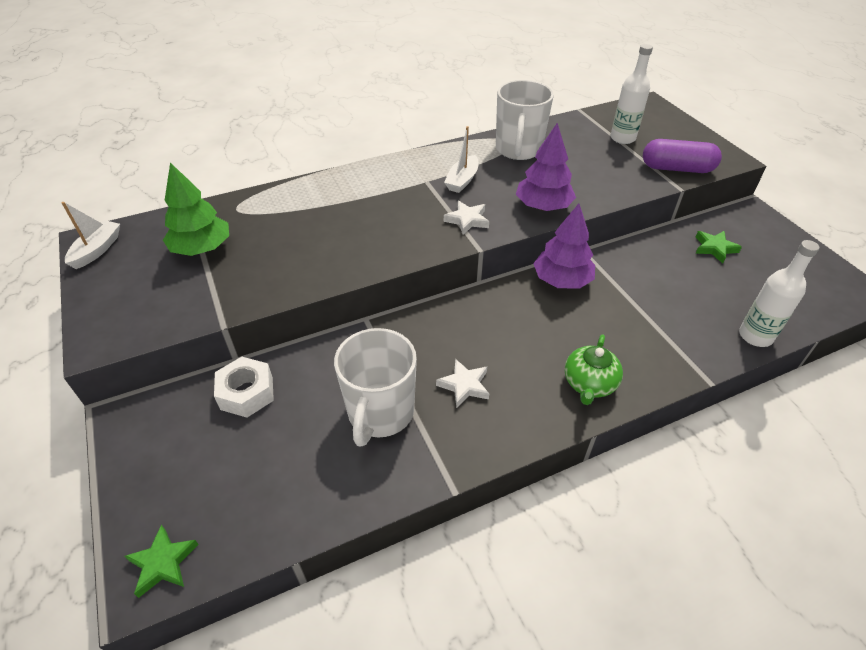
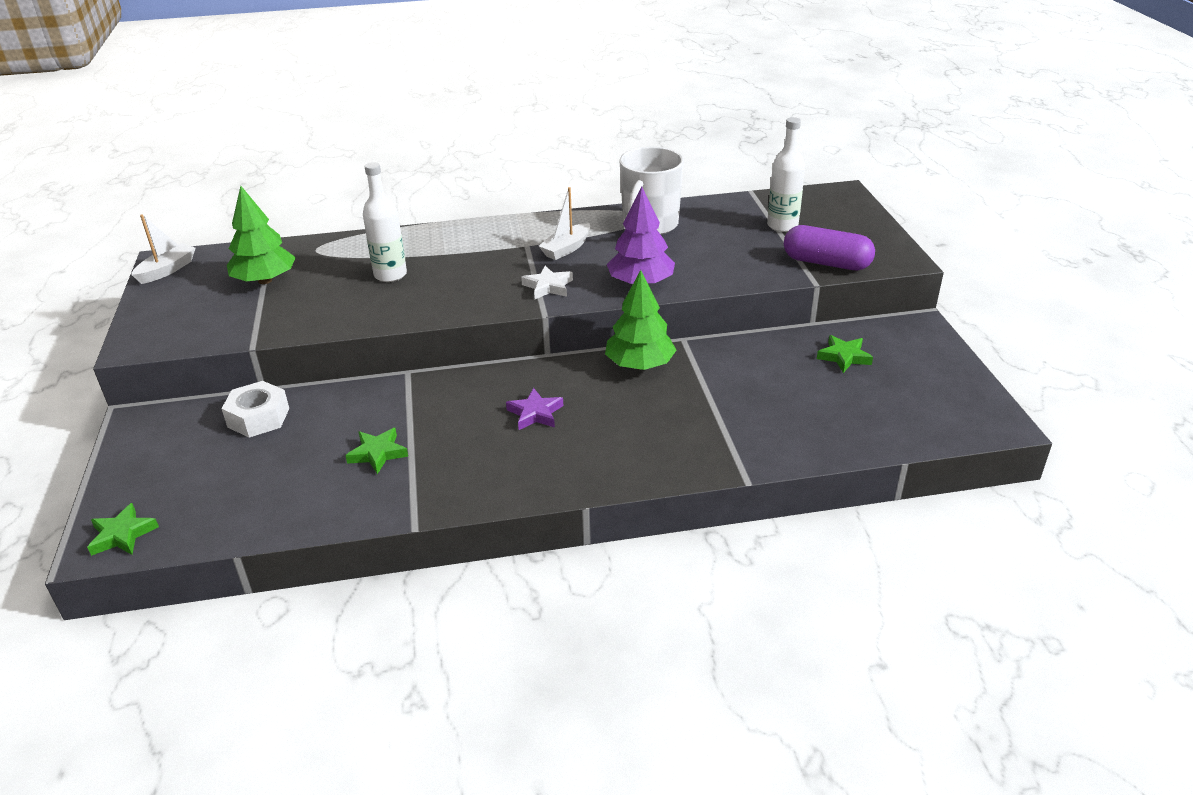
camera: 15 degrees right, 10 degrees down
white mug [334,328,417,446] -> green star [345,428,408,474]
white star [436,359,489,408] -> none
purple tree [533,203,595,289] -> green tree [605,270,677,370]
green teapot [565,334,623,405] -> none
white bottle [739,240,819,347] -> white bottle moved to [363,162,407,282]
none -> purple star [506,388,563,430]

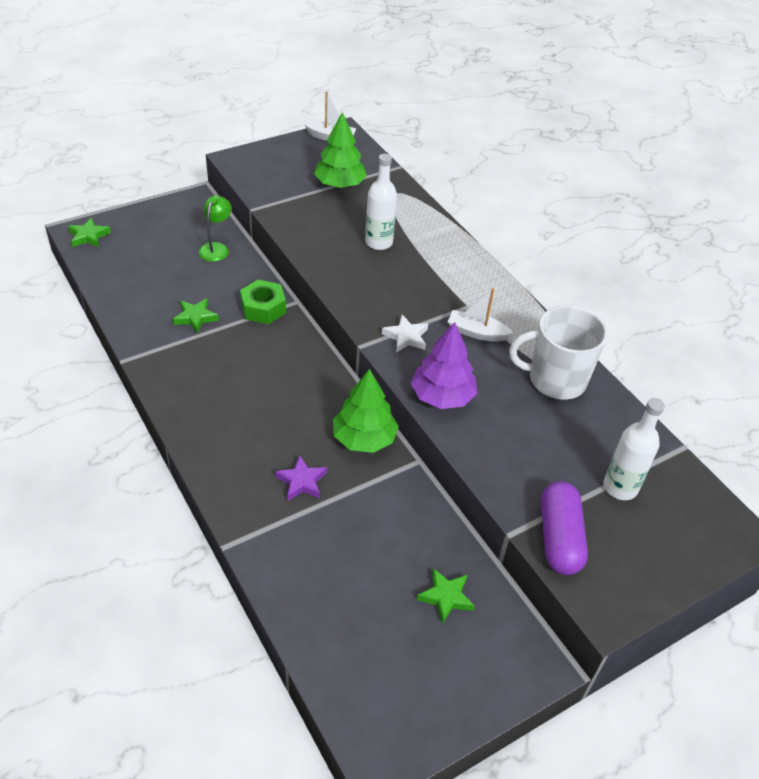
camera: 65 degrees right, 10 degrees up
white nut [222,381,289,438] -> green lamp [199,196,232,262]
purple star [506,388,563,430] -> purple star moved to [275,455,327,501]
none -> green nut [240,280,286,324]

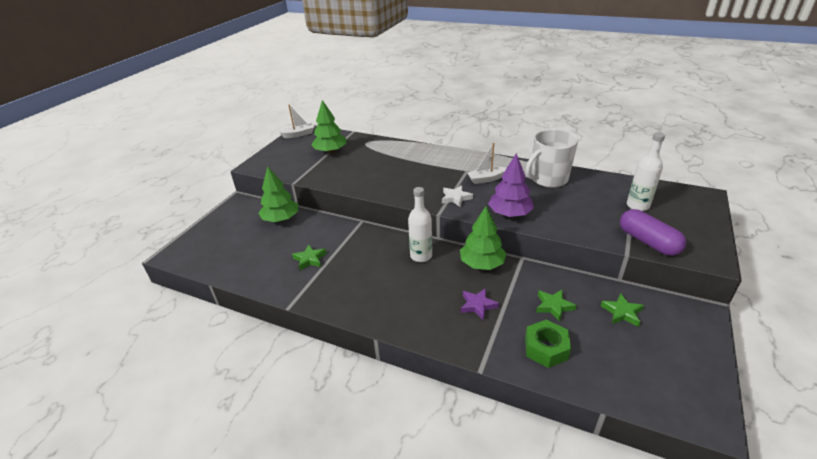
camera: 30 degrees left, 10 degrees down
green star [68,217,111,248] -> green star moved to [536,290,577,322]
green lamp [199,196,232,262] -> green tree [259,166,298,222]
green nut [240,280,286,324] -> green nut moved to [525,320,571,368]
white bottle [365,154,397,250] -> white bottle moved to [408,187,432,262]

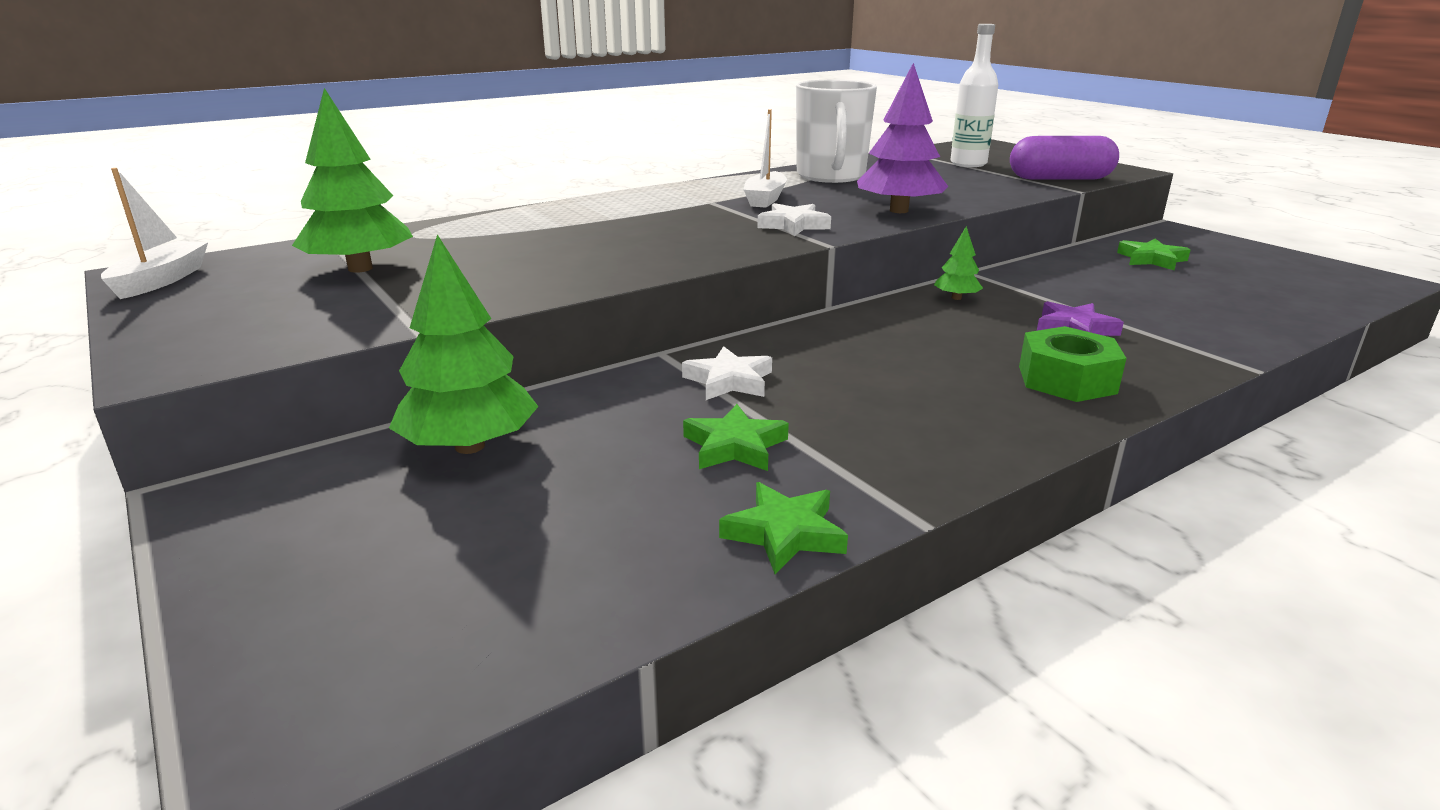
camera: 60 degrees left, 10 degrees down
white bottle [408,187,432,262] -> none
green tree [460,206,507,270] -> green tree [934,226,983,300], size x0.49
green nut [525,320,571,368] -> green nut moved to [1019,326,1126,402]
green star [536,290,577,322] -> green star moved to [719,482,848,574]
none -> white star [682,346,772,400]

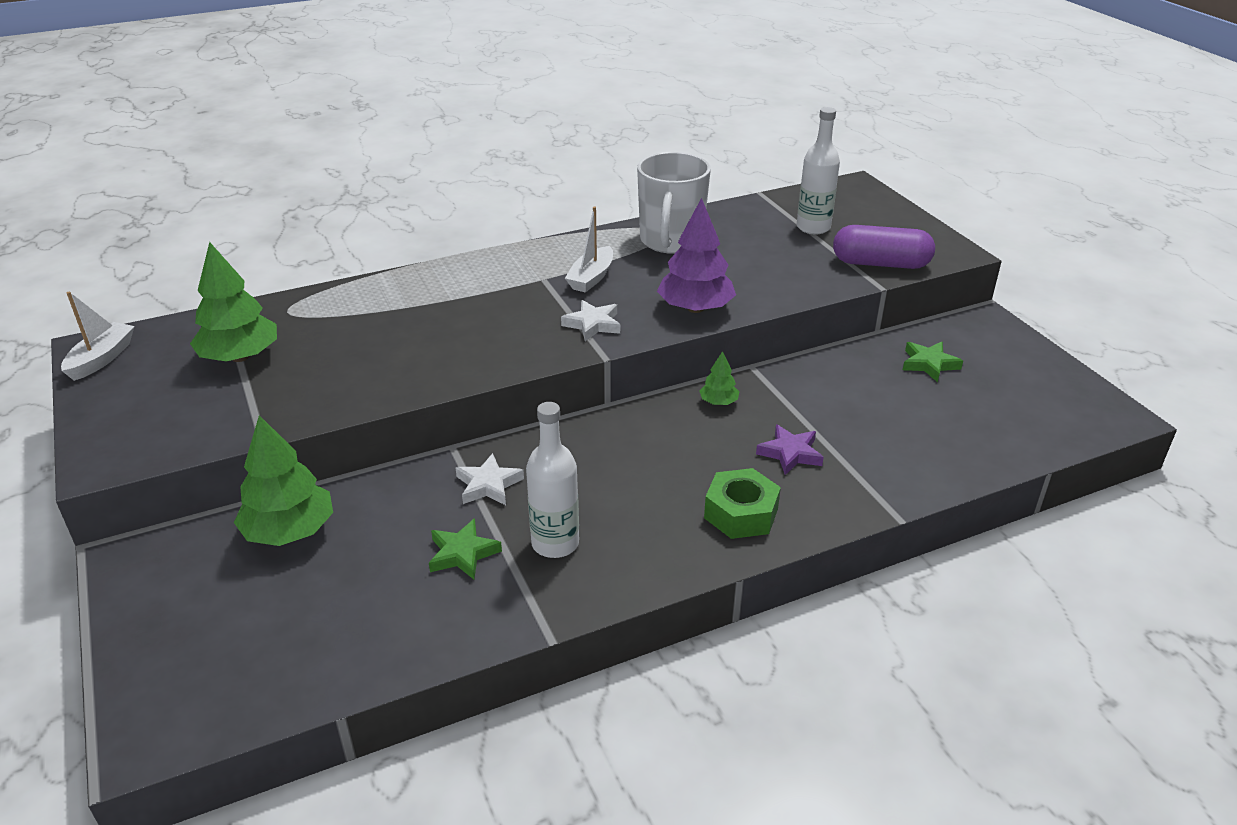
camera: 10 degrees right, 10 degrees up
green star [719,482,848,574] -> none
none -> white bottle [526,402,579,558]

